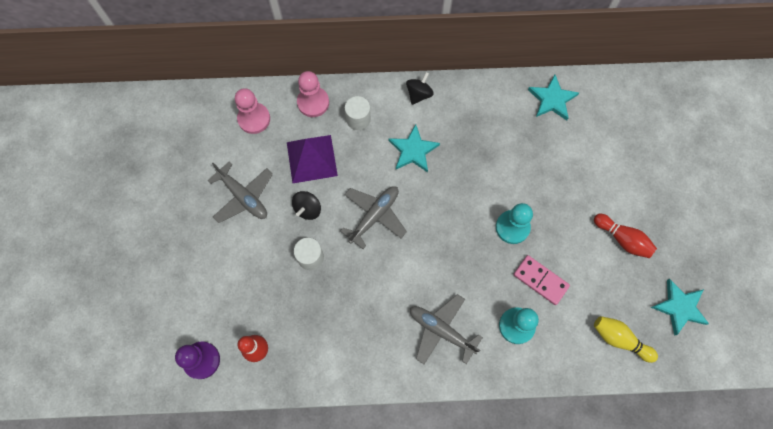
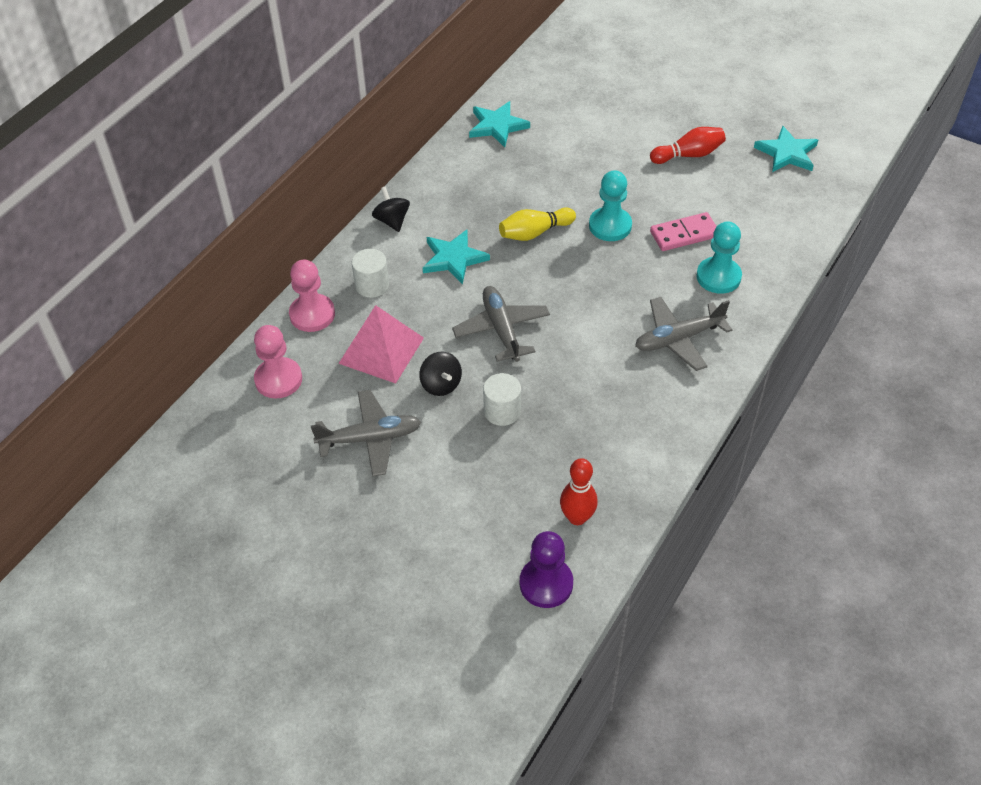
camera: 55 degrees left, 20 degrees down
purple pyramid [287,135,338,184] -> pink pyramid [338,305,424,384]
yellow bowling pin [594,316,658,363] -> yellow bowling pin moved to [499,207,576,241]

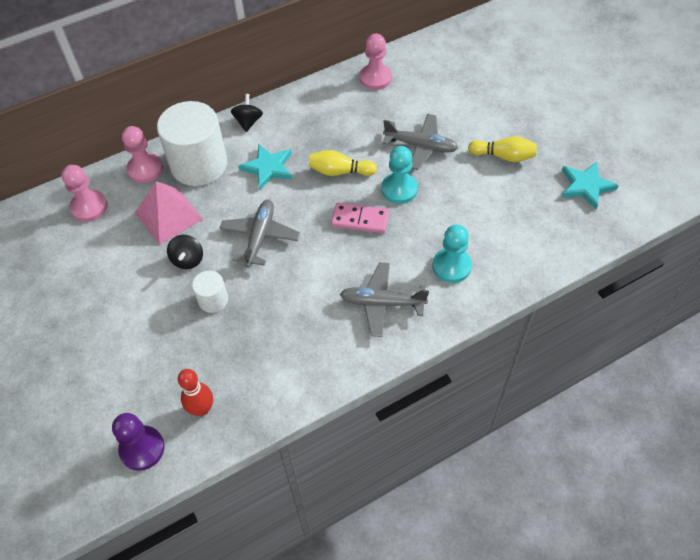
camera: 30 degrees right, 5 degrees up
grey plane [311,390,421,477] -> grey plane moved to [382,114,458,170]
white cylinder [352,249,389,298] -> white cylinder [157,101,227,186], size x2.13
turquoise star [469,101,530,147] -> pink pawn [359,34,392,90]
red bowling pin [650,127,726,164] -> yellow bowling pin [468,136,537,162]
pink domino [650,212,717,251] -> pink domino moved to [331,203,389,233]

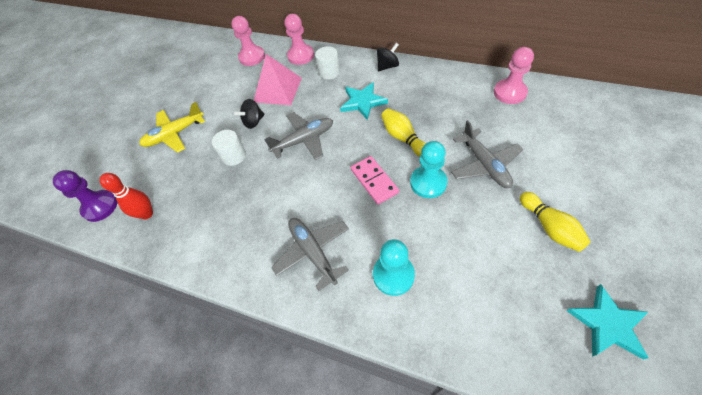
camera: 55 degrees right, 0 degrees up
white cylinder [157,101,227,186] -> white cylinder [315,46,340,80], size x0.47
none -> yellow plane [139,102,205,153]

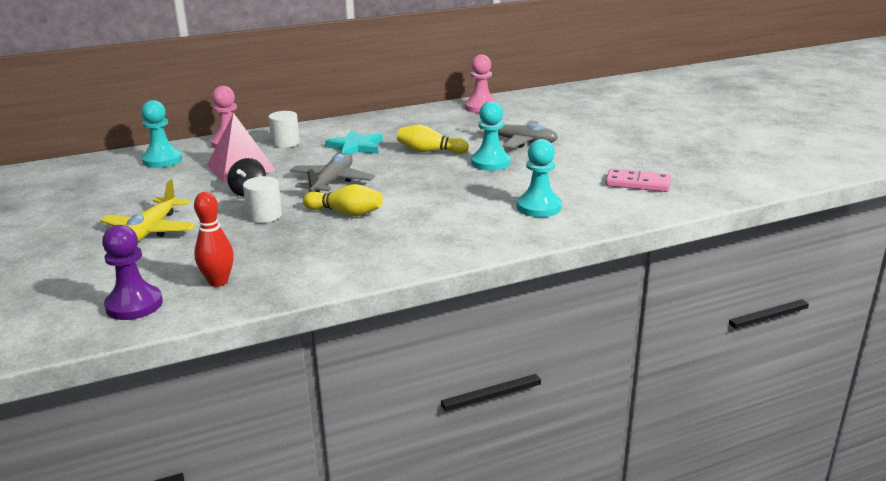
camera: 50 degrees left, 30 degrees down
pink pawn [231,16,265,66] -> turquoise pawn [141,100,182,168]
grey plane [271,218,349,291] -> none
pink domino [351,156,399,204] -> pink domino moved to [606,169,671,192]
black spinning top [377,43,399,71] -> none
yellow bowling pin [520,192,591,252] -> yellow bowling pin moved to [303,184,383,216]
turquoise star [566,284,649,360] -> none

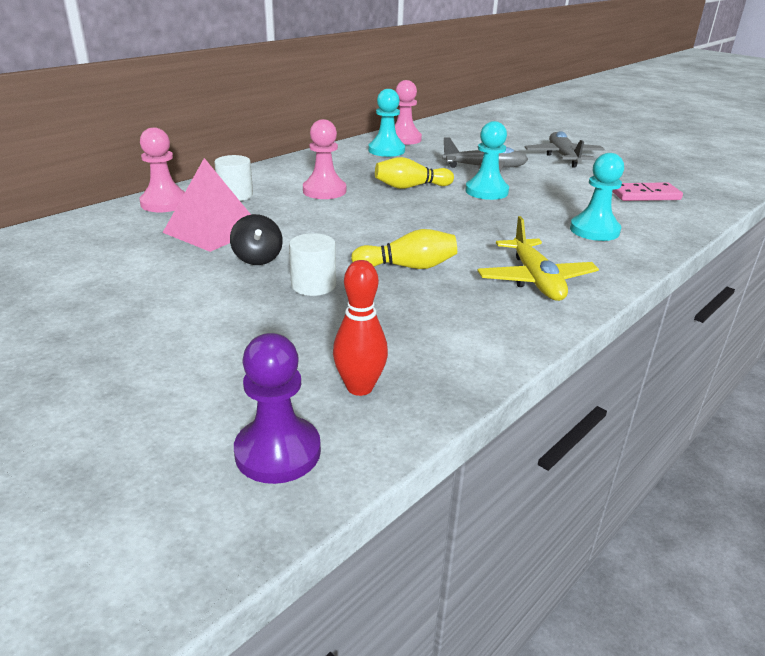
camera: 25 degrees left, 5 degrees up
yellow plane [100,179,196,241] -> yellow plane moved to [477,216,599,301]
turquoise pawn [141,100,182,168] -> turquoise pawn moved to [368,89,405,157]
grey plane [290,153,375,192] -> grey plane moved to [525,131,605,167]
turquoise star [325,130,383,155] -> pink pawn [303,119,346,199]

